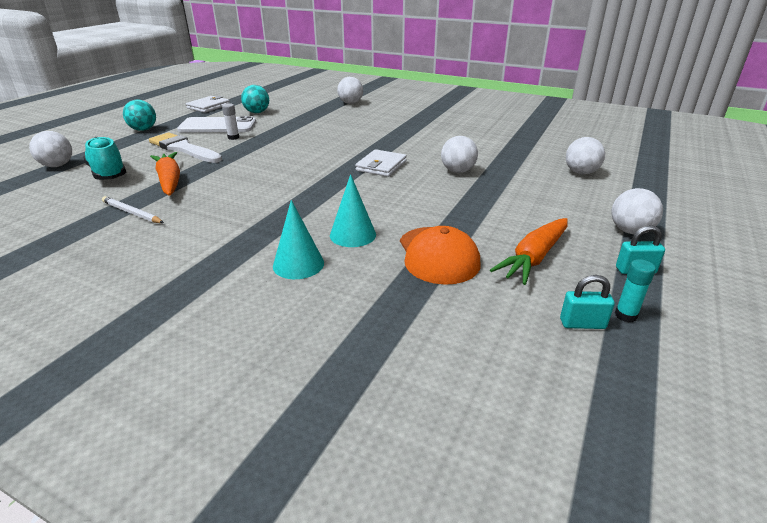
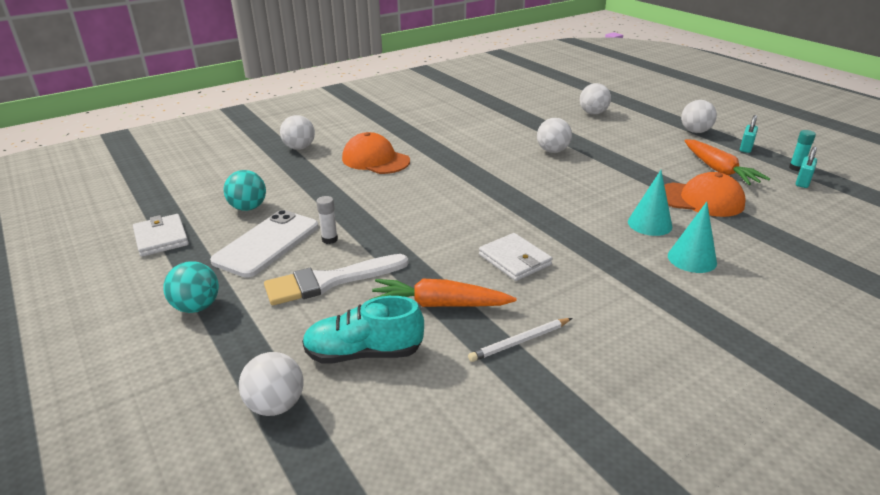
camera: 60 degrees left, 0 degrees up
white wallet [355,149,407,177] -> white wallet moved to [479,233,552,281]
none -> orange cap [342,132,410,174]

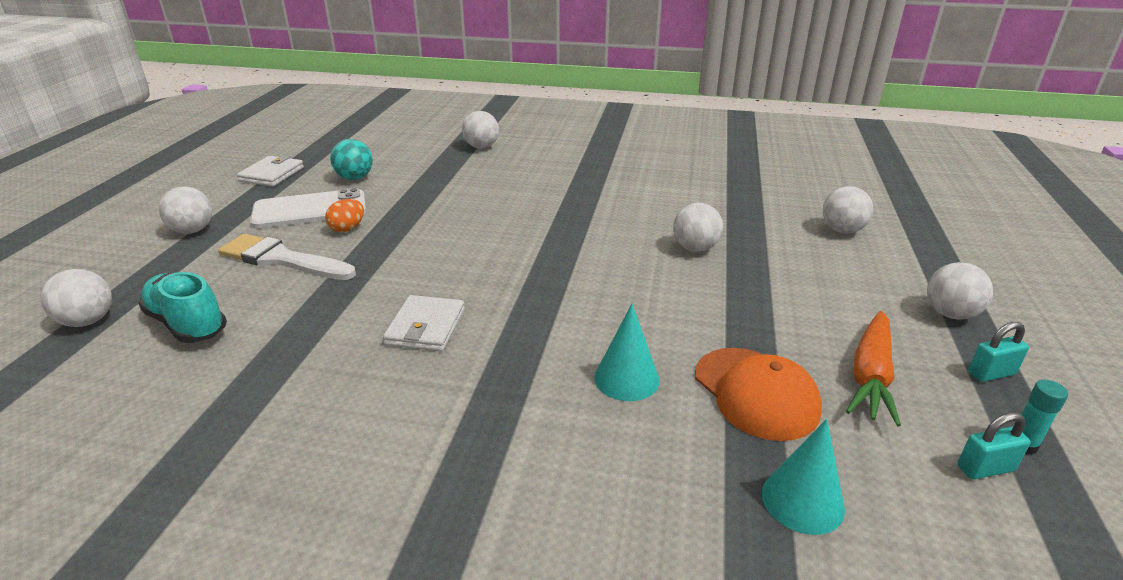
camera: 45 degrees right, 0 degrees up
turquoise ball [163,261,219,313] -> white ball [159,186,212,234]
white glue stick [316,196,338,244] -> orange egg [325,199,364,232]
orange cap [342,132,410,174] -> none
orange carrot [369,278,517,307] -> none
white pencil [468,318,572,362] -> none
turquoise cone [668,202,717,273] -> turquoise cone moved to [762,419,845,535]

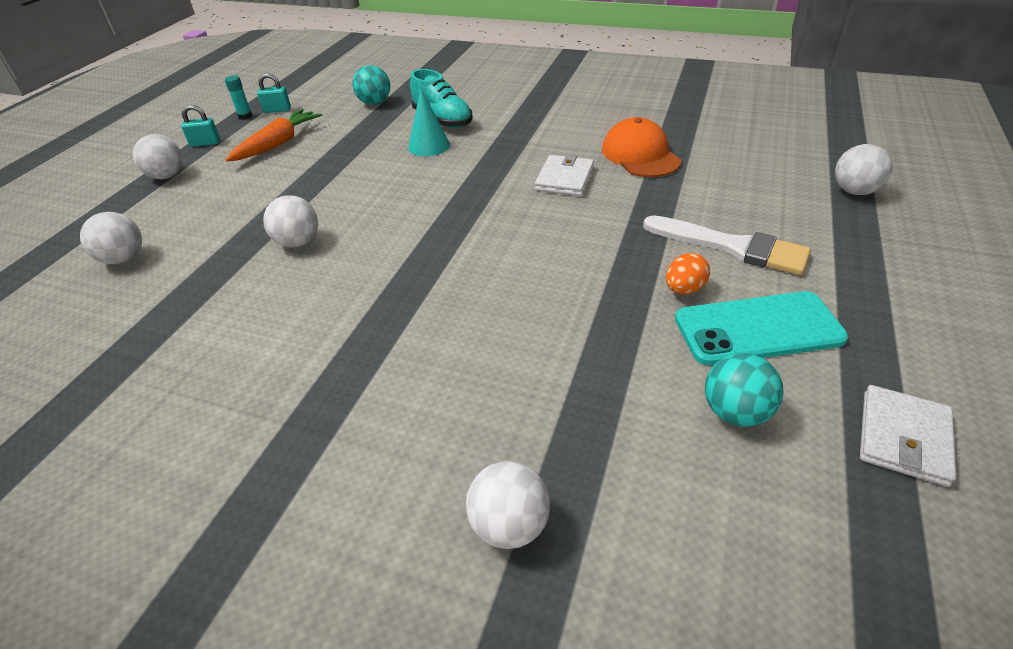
camera: 170 degrees left, 10 degrees up
turquoise shoe [138,272,227,343] -> turquoise shoe moved to [410,69,473,128]
white ball [159,186,212,234] -> none
white phone [250,188,366,229] -> turquoise phone [675,291,848,365]
orange cap [695,348,822,441] -> orange cap moved to [602,117,681,177]
turquoise cone [762,419,845,535] -> turquoise ball [353,65,390,105]

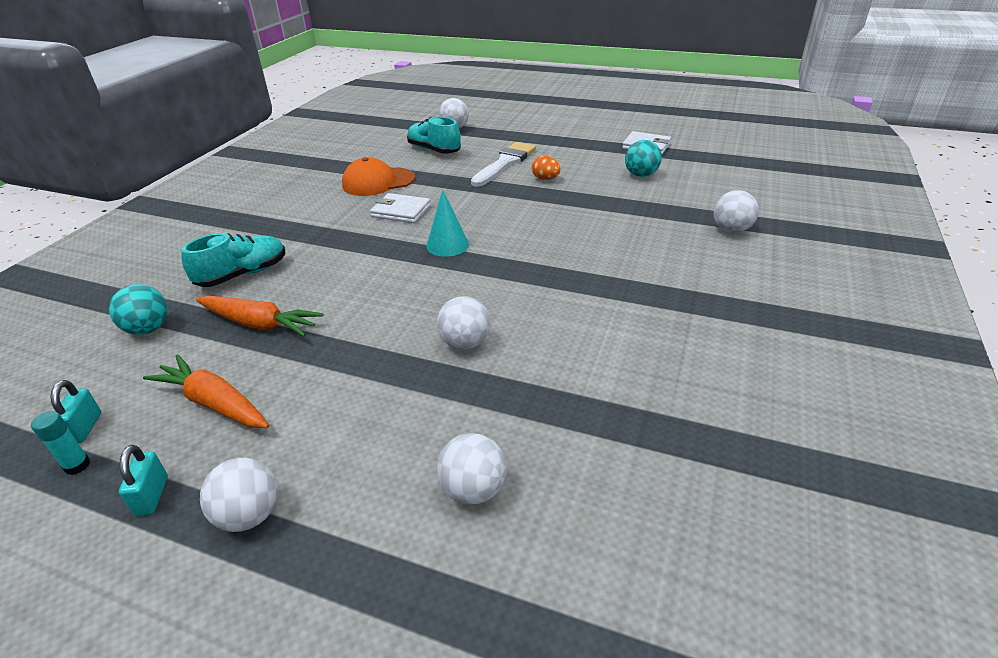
camera: 90 degrees left, 5 degrees down
turquoise cone [408,88,450,157] -> turquoise cone moved to [426,190,469,257]
turquoise phone [675,291,848,365] -> none
none -> orange carrot [196,296,324,336]
none -> turquoise shoe [407,117,461,153]

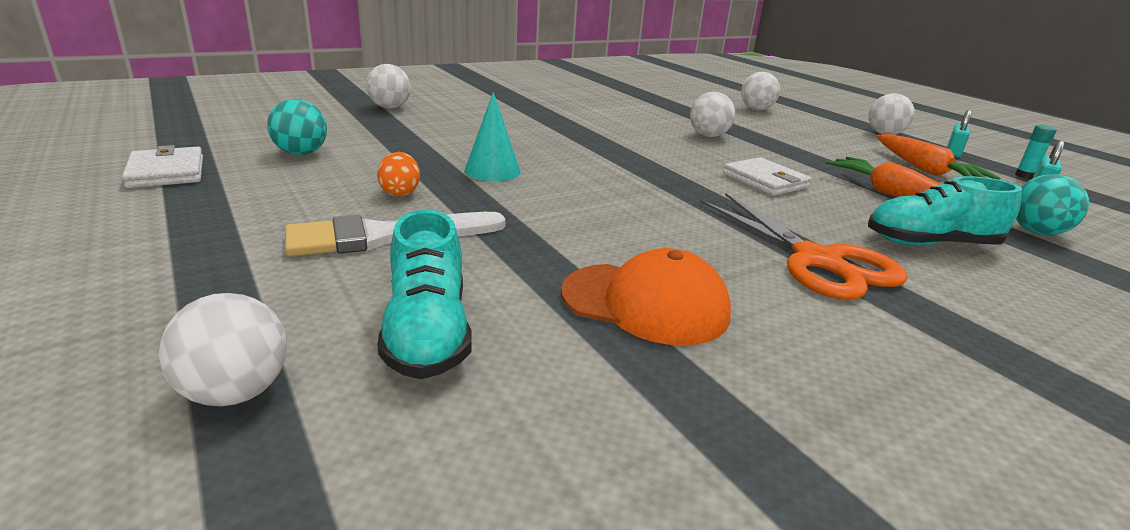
camera: 145 degrees left, 10 degrees down
white wallet [370,193,431,223] -> white wallet moved to [723,157,812,196]
turquoise cone [426,190,469,257] -> turquoise cone moved to [464,92,521,181]
none -> orange scissors [700,193,908,299]

